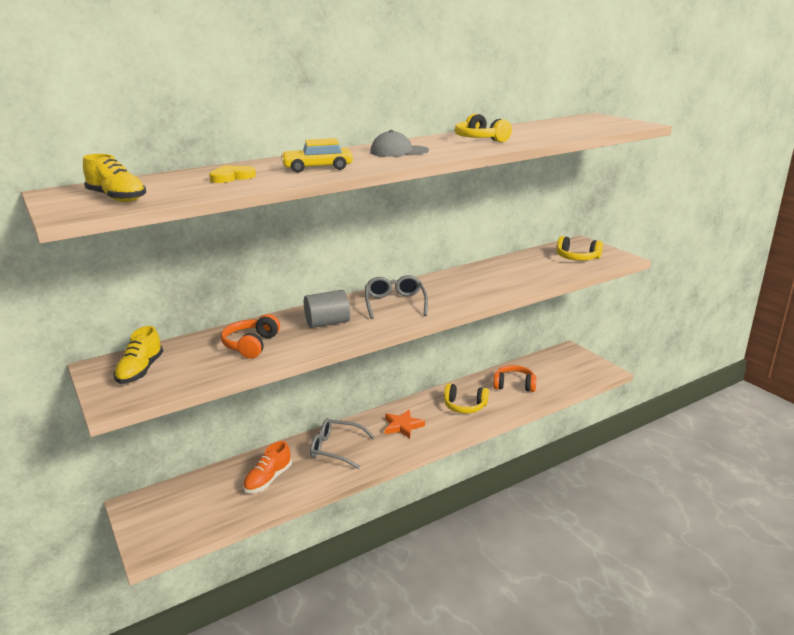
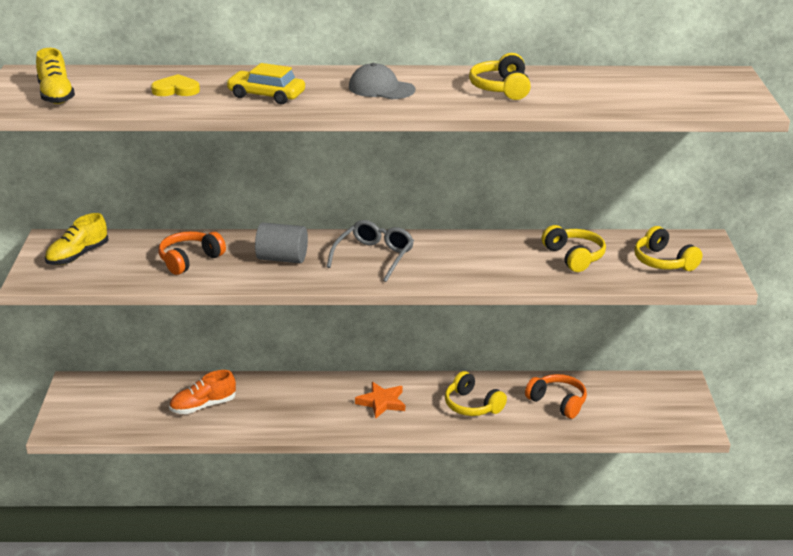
camera: 30 degrees right, 5 degrees up
grey glasses [310,418,375,469] -> none
none -> yellow headphones [542,225,606,272]

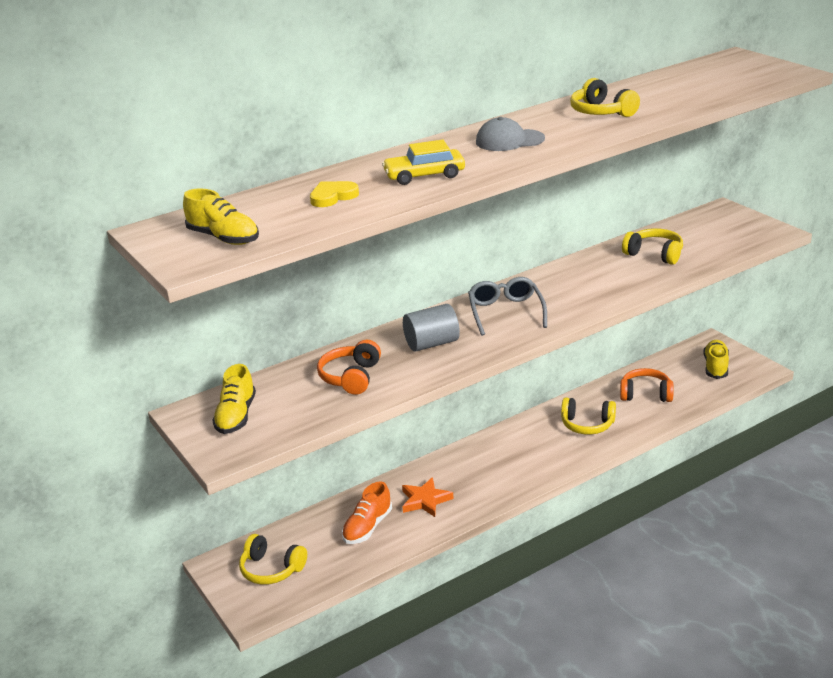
camera: 30 degrees left, 0 degrees up
orange star [355,382,405,418] -> orange star moved to [402,477,454,517]
yellow headphones [634,226,702,271] -> yellow headphones moved to [239,534,307,585]
none -> yellow shoe [703,340,729,379]

